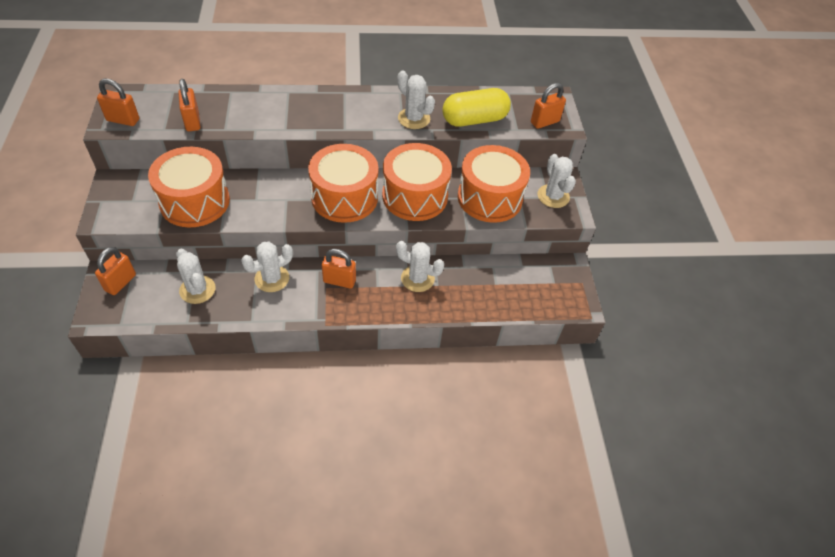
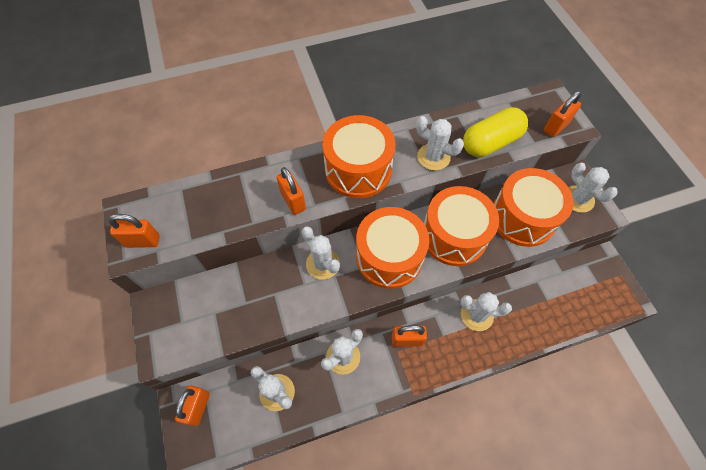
camera: 10 degrees left, 10 degrees up
orange drum [148,147,230,227] -> orange drum moved to [323,115,395,198]
orange padlock [178,79,200,131] -> orange padlock moved to [277,167,306,215]
none -> white cactus [302,226,340,280]

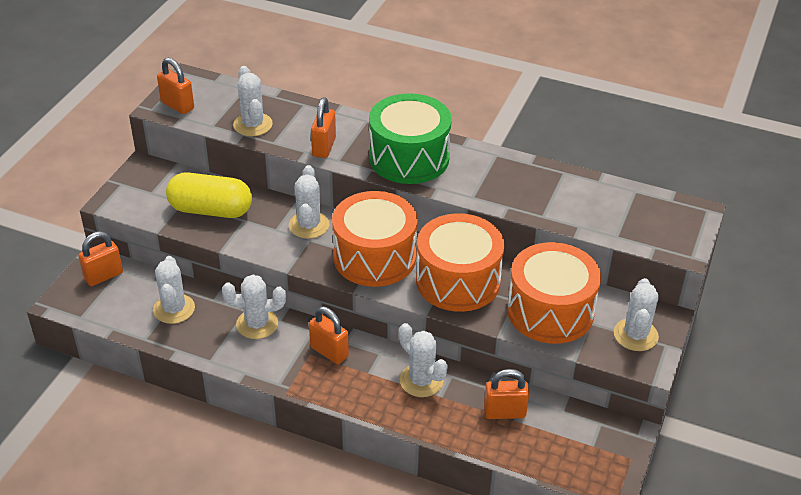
camera: 40 degrees right, 20 degrees down
orange drum [323,115,395,198] -> green drum [369,93,452,184]
white cactus [416,116,464,171] -> white cactus moved to [233,66,273,136]
yellow capsule [463,107,528,157] -> yellow capsule moved to [166,172,252,218]
orange padlock [544,91,582,137] -> orange padlock moved to [484,369,529,419]

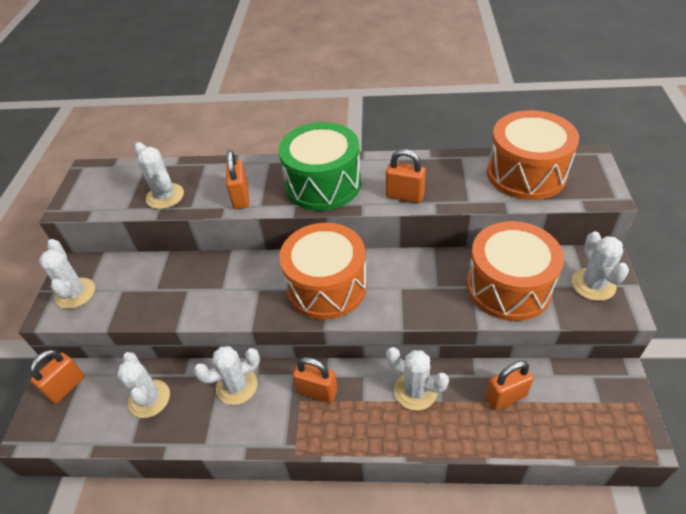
camera: 15 degrees left, 5 degrees up
orange padlock [157,58,194,114] -> orange padlock moved to [386,149,426,203]
yellow capsule [166,172,252,218] -> none
white cactus [289,165,329,239] -> white cactus moved to [39,239,95,309]
orange drum [416,213,504,312] -> orange drum moved to [487,110,579,200]

